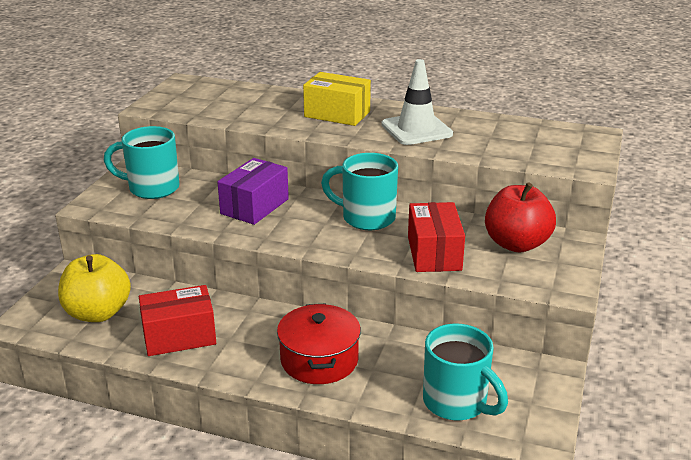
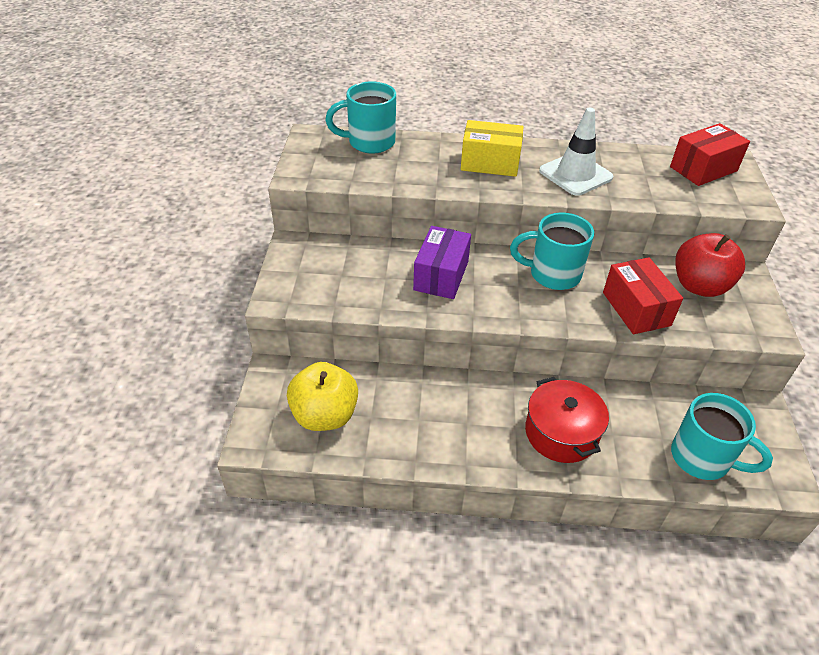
camera: 15 degrees left, 15 degrees up
turquoise mug [104,126,180,199] -> turquoise mug moved to [325,81,396,154]
red box [139,285,216,356] -> red box moved to [670,123,750,186]

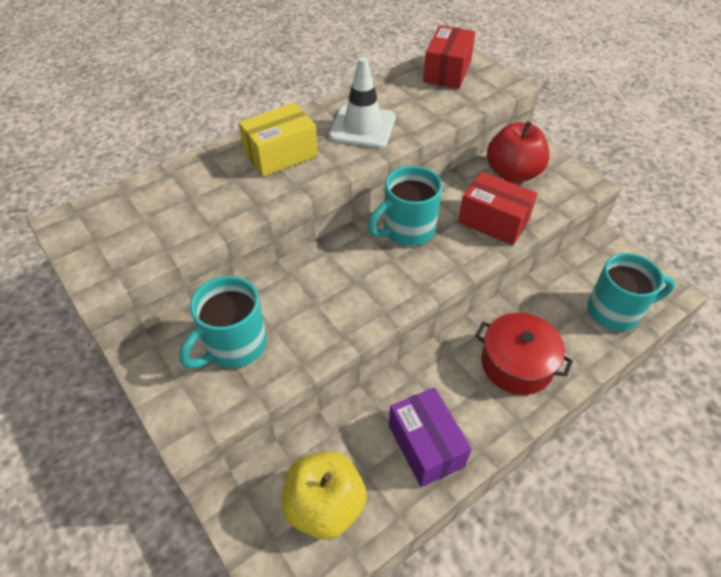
camera: 40 degrees left, 5 degrees up
turquoise mug [325,81,396,154] -> turquoise mug moved to [179,276,267,368]
purple box [413,226,471,299] -> purple box moved to [389,387,472,487]

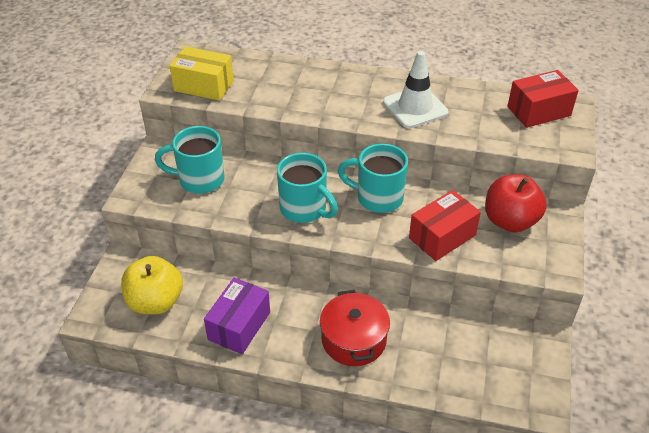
camera: 50 degrees right, 5 degrees down
yellow box [238,103,318,177] -> yellow box moved to [170,46,234,101]
red box [458,172,538,245] -> red box turned 60 degrees clockwise [409,190,481,261]
turquoise mug [587,253,675,331] -> turquoise mug moved to [277,153,338,223]

